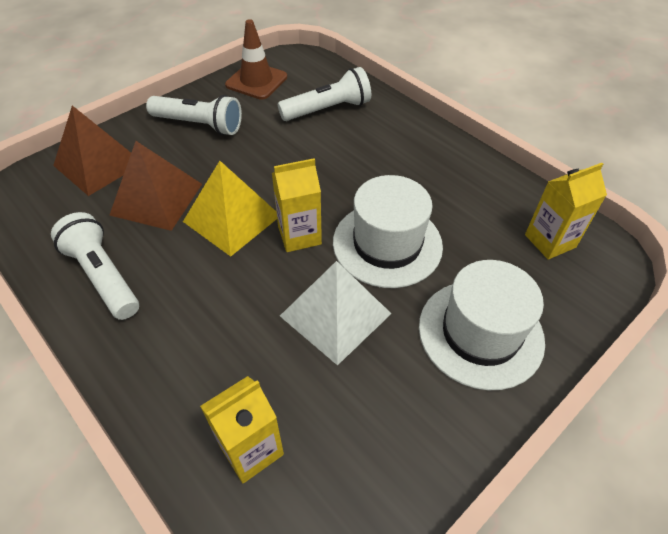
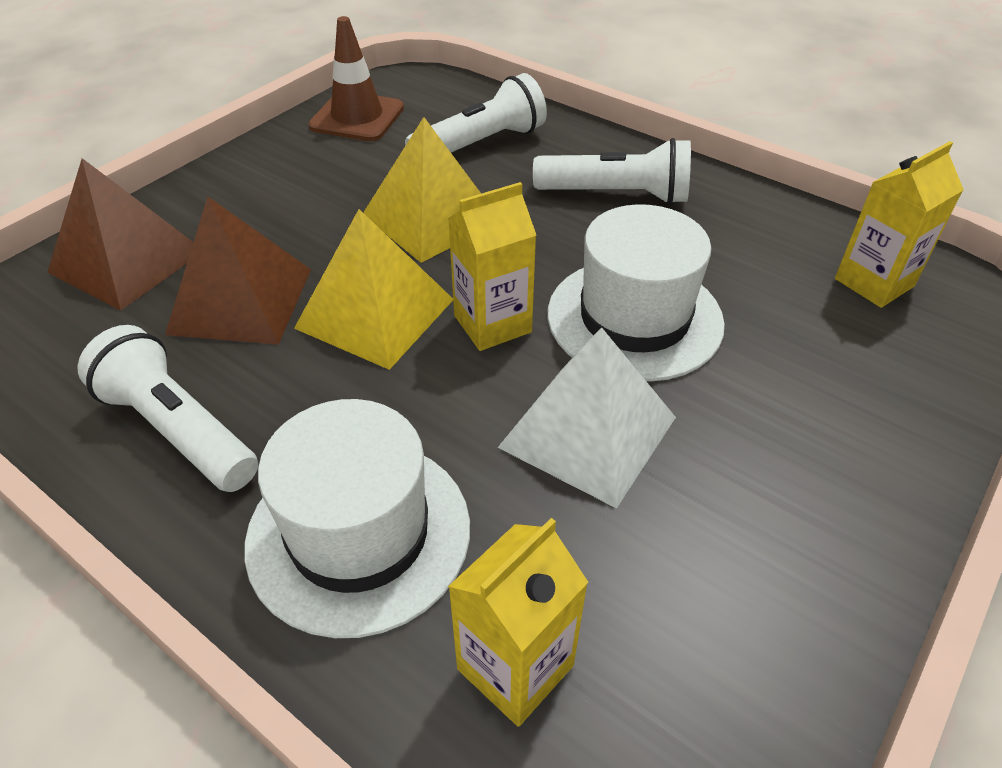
camera: 10 degrees left, 5 degrees down
white flashlight [146,95,242,135] -> white flashlight moved to [533,138,691,205]
white hat [419,260,545,390] -> white hat moved to [245,399,470,638]
none -> yellow pyramid [363,117,481,263]

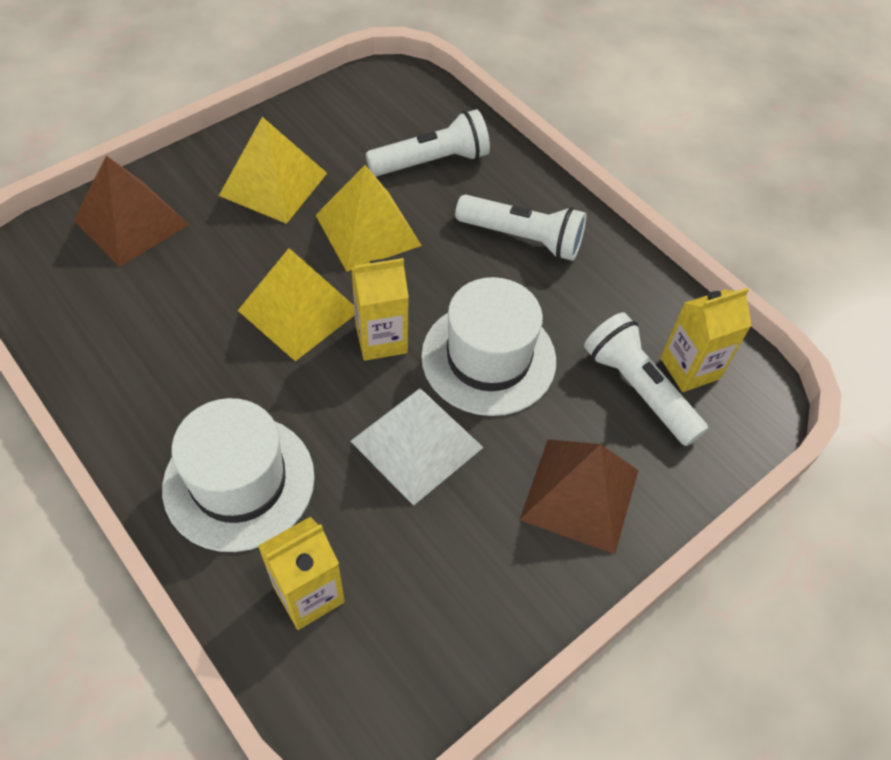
camera: 10 degrees right, 10 degrees up
white flashlight [78,325,258,492] -> white flashlight moved to [584,312,708,446]
brown pyramid [165,197,311,345] -> brown pyramid moved to [520,439,638,554]
brown traffic cone [308,16,404,141] -> none
none -> yellow pyramid [219,117,327,224]

